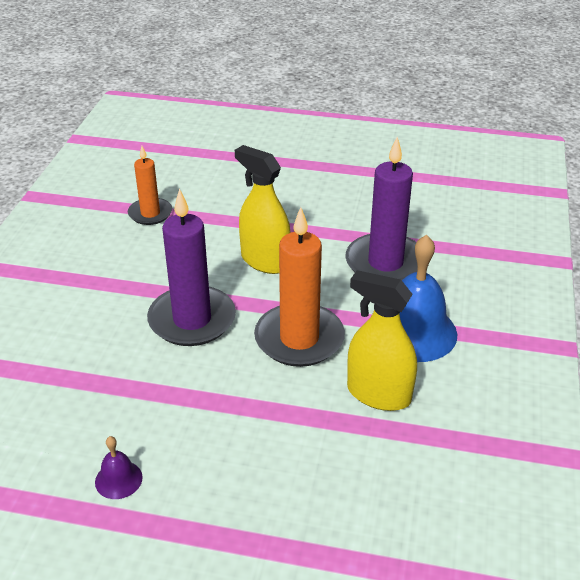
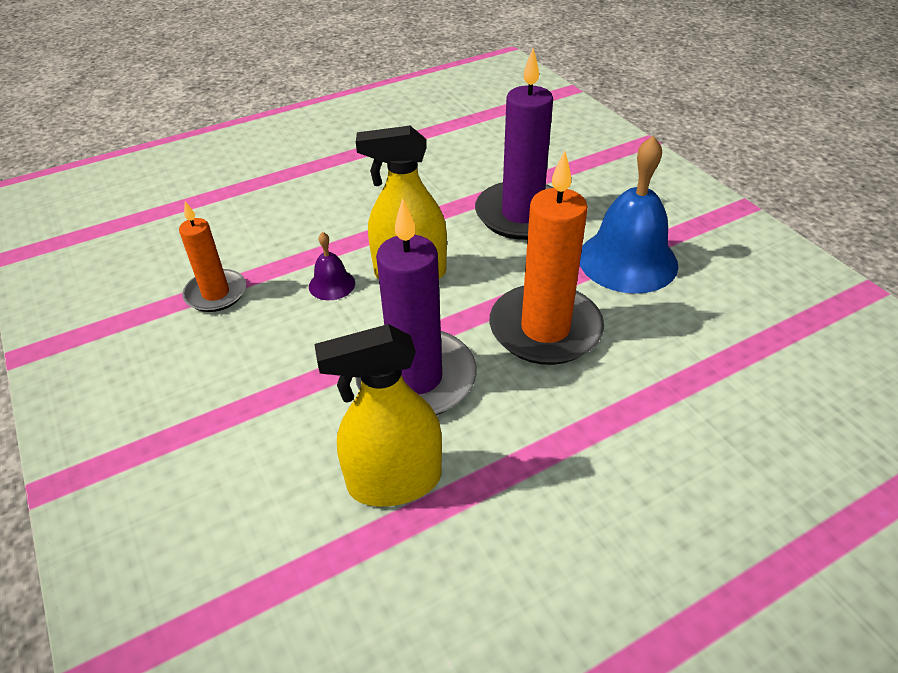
camera: 40 degrees left, 5 degrees up
purple bell [95,436,143,499] -> purple bell moved to [309,232,355,300]
yellow spray bottle [347,270,417,411] -> yellow spray bottle moved to [314,324,442,507]

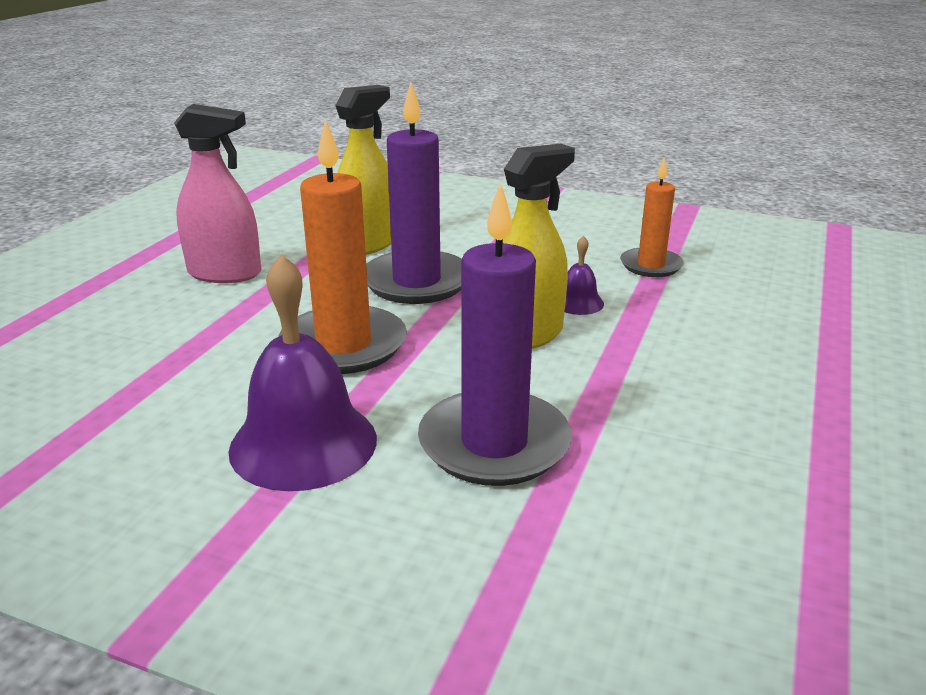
camera: 140 degrees right, 15 degrees down
blue bell [580,135,678,294] -> purple bell [228,254,377,491]
none -> pink spray bottle [174,104,261,283]

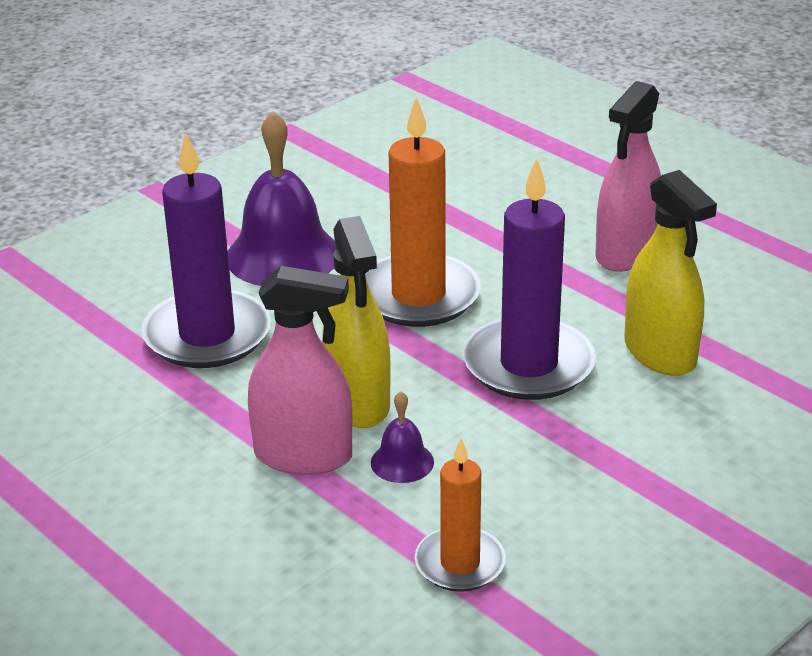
camera: 115 degrees right, 5 degrees up
none -> pink spray bottle [248,266,352,475]

